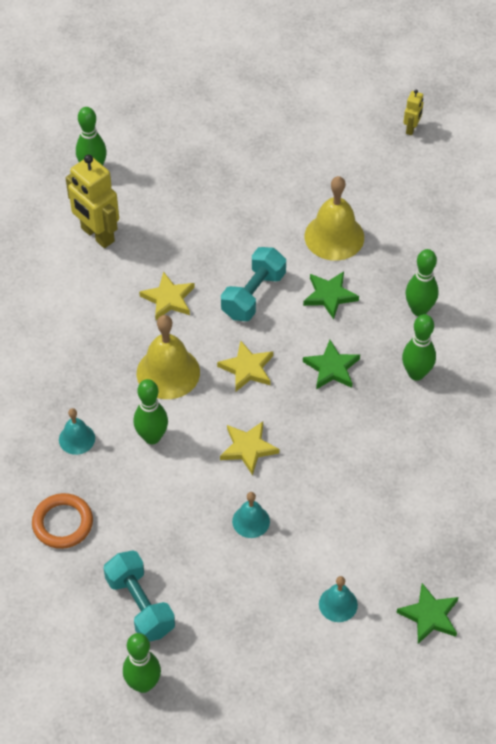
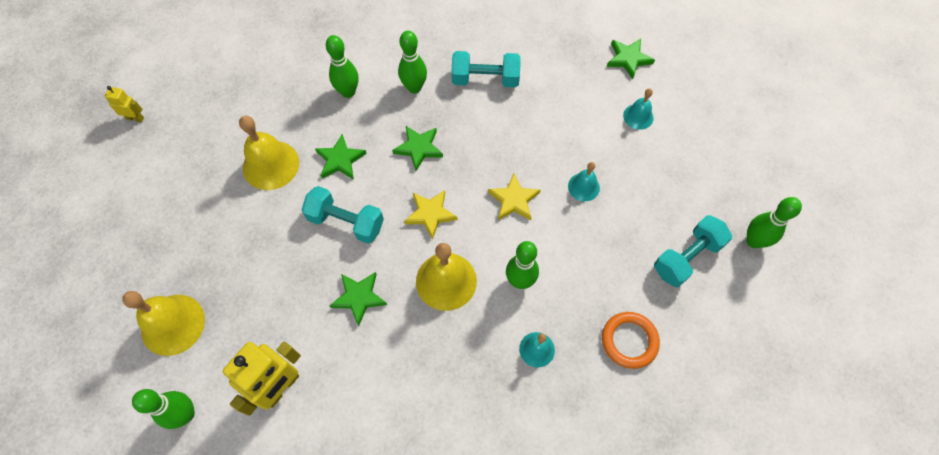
camera: 100 degrees left, 10 degrees up
yellow star [139,272,195,320] -> green star [330,272,387,326]
none -> yellow bell [122,291,205,356]
none -> turquoise dumbbell [451,51,521,88]

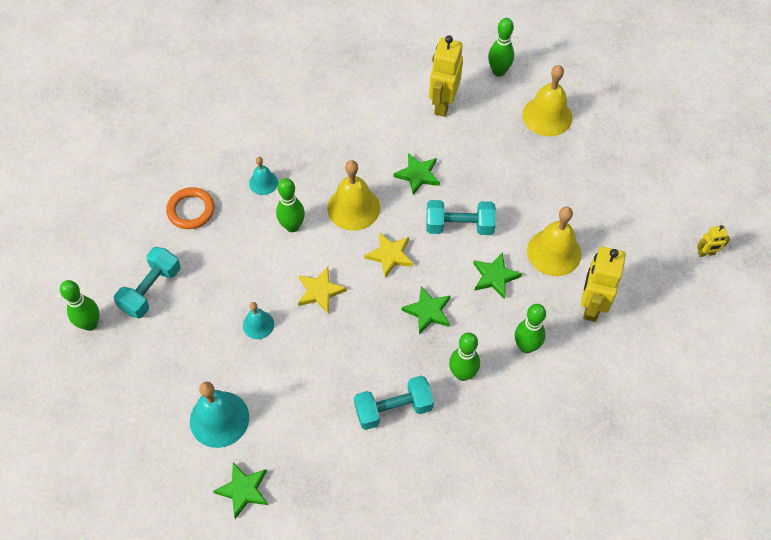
camera: 160 degrees right, 5 degrees down
turquoise bell [623,88,654,130] -> turquoise bell [190,382,249,448], size x1.79
none -> yellow robot [581,247,626,322]

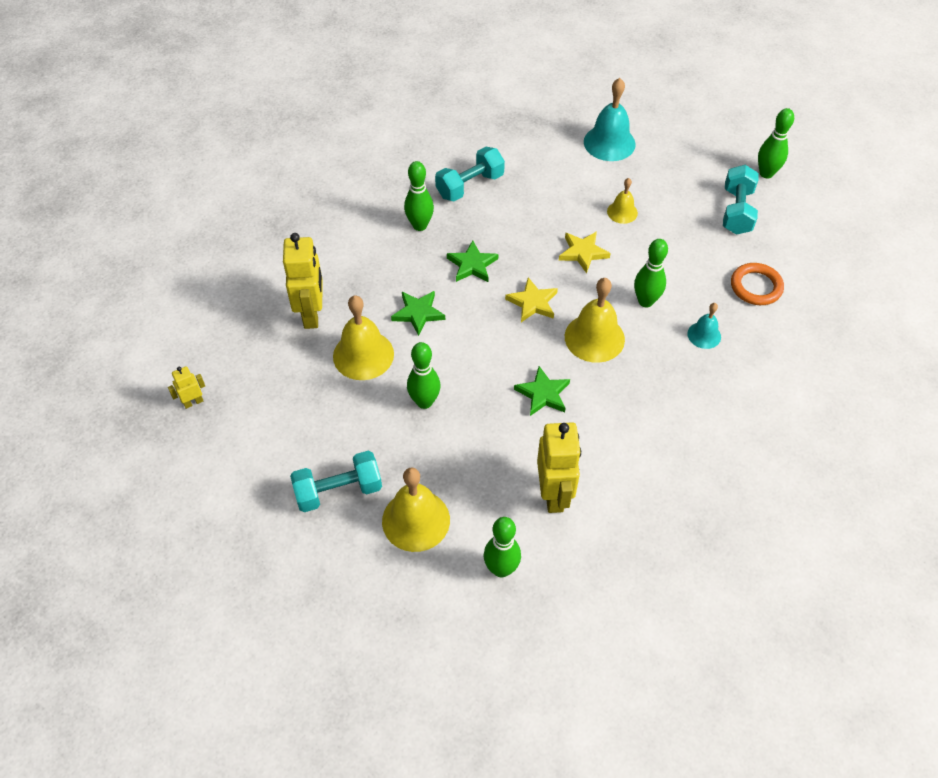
camera: 160 degrees right, 5 degrees down
green star [213,462,268,519] -> none
turquoise bell [243,302,274,339] -> yellow bell [607,178,638,224]
turquoise dumbbell [426,200,496,235] -> turquoise dumbbell moved to [290,451,382,512]
green bowling pin [515,304,546,353] -> green bowling pin moved to [407,342,441,409]

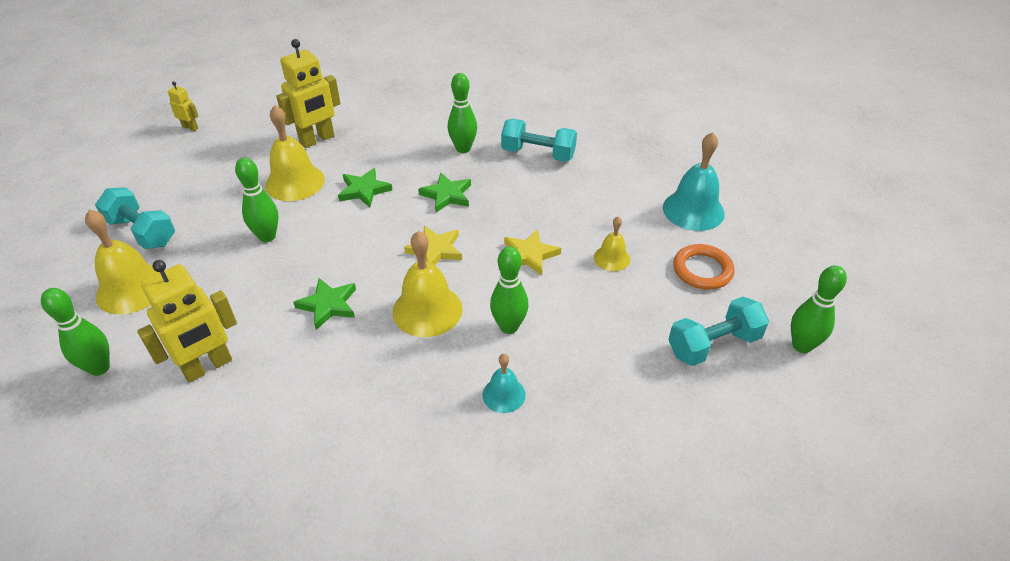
camera: 55 degrees right, 10 degrees down
orange ring [731,263,784,305] -> orange ring moved to [673,244,735,290]

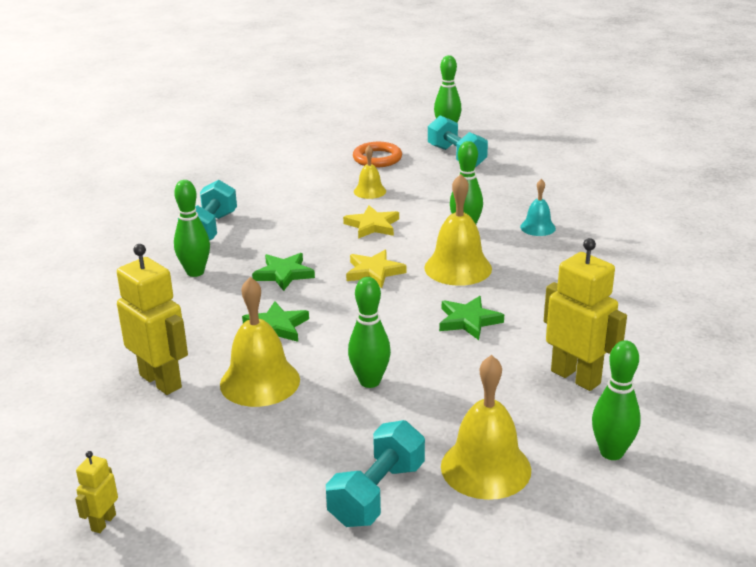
camera: 95 degrees left, 15 degrees down
turquoise bell [663,132,725,231] -> none

